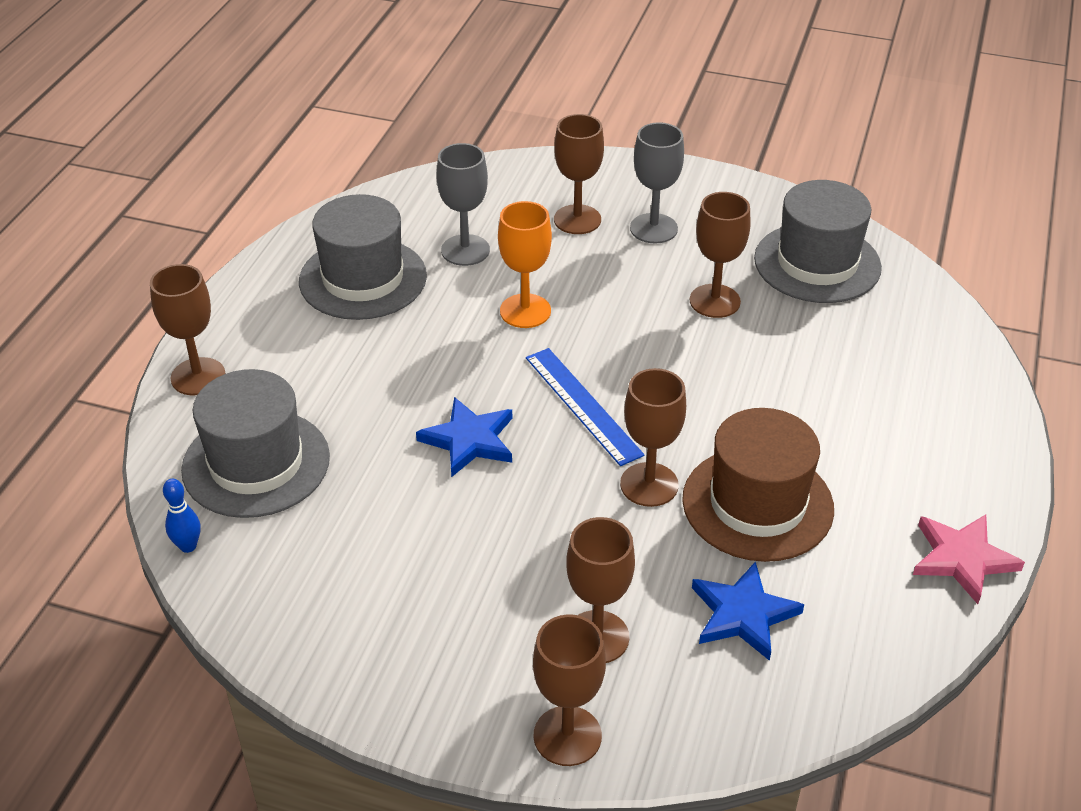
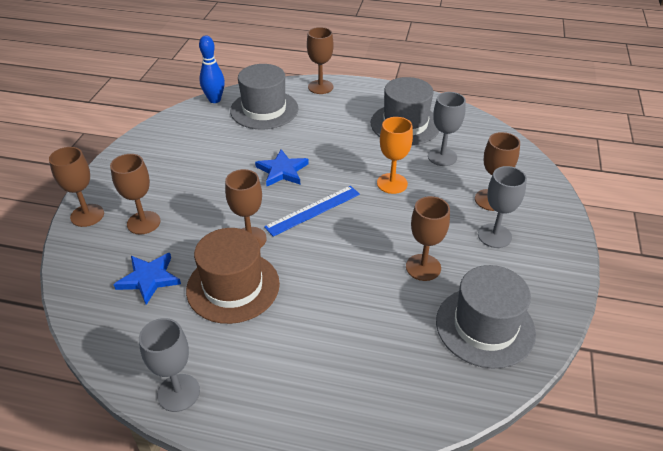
camera: 85 degrees right, 0 degrees up
blue bowling pin [163,479,200,553] -> blue bowling pin [199,36,225,103], size x1.68
pink star [913,515,1025,604] -> grey goblet [139,318,200,412]

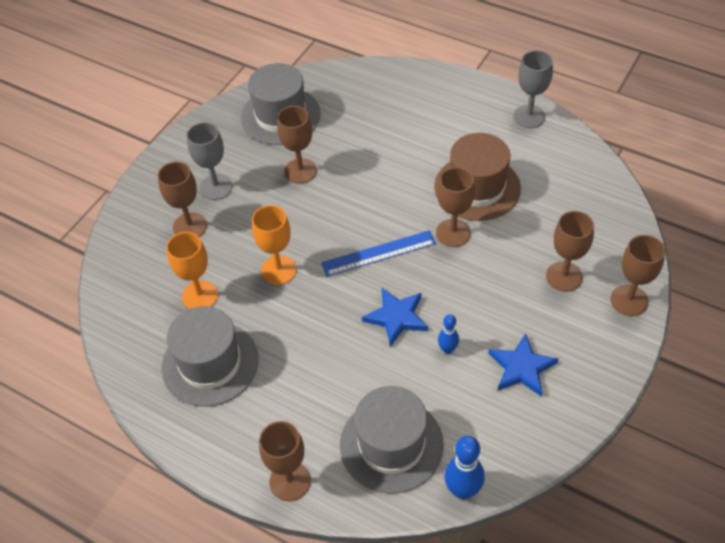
camera: 160 degrees left, 10 degrees up
blue star [113,253,181,305] -> blue star moved to [489,333,558,396]
grey goblet [428,92,466,166] -> orange goblet [166,232,218,309]
none -> blue bowling pin [438,314,459,354]

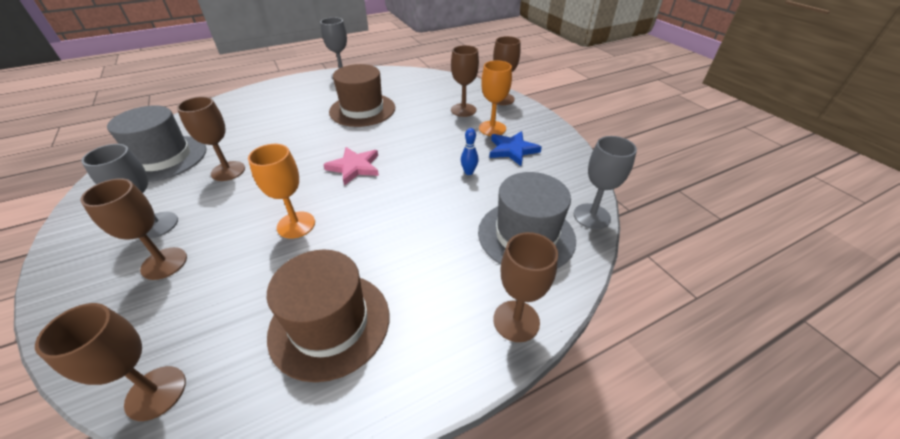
camera: 60 degrees left, 10 degrees down
grey hat [161,306,259,407] -> brown hat [267,249,389,382]
orange goblet [166,232,218,309] -> orange goblet moved to [479,60,512,136]
blue ruler [321,230,436,277] -> pink star [323,147,379,186]
blue star [362,288,428,347] -> none
brown goblet [436,167,475,247] -> brown goblet moved to [35,303,186,421]
blue bowling pin [444,436,485,499] -> grey goblet [574,136,637,229]

